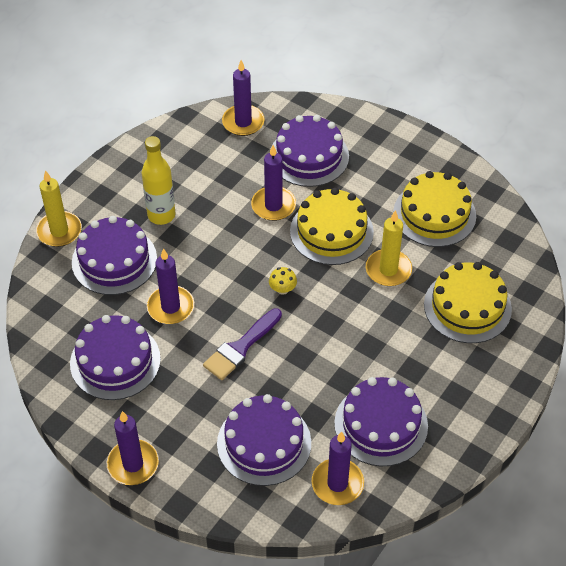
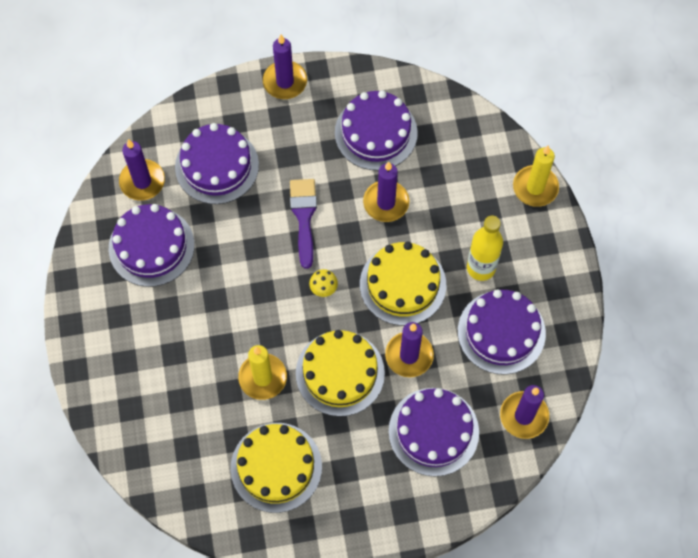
camera: 135 degrees right, 15 degrees up
purple cake [72,216,157,295] -> purple cake moved to [458,289,546,374]
yellow cake [424,262,512,343] -> yellow cake moved to [360,242,446,326]

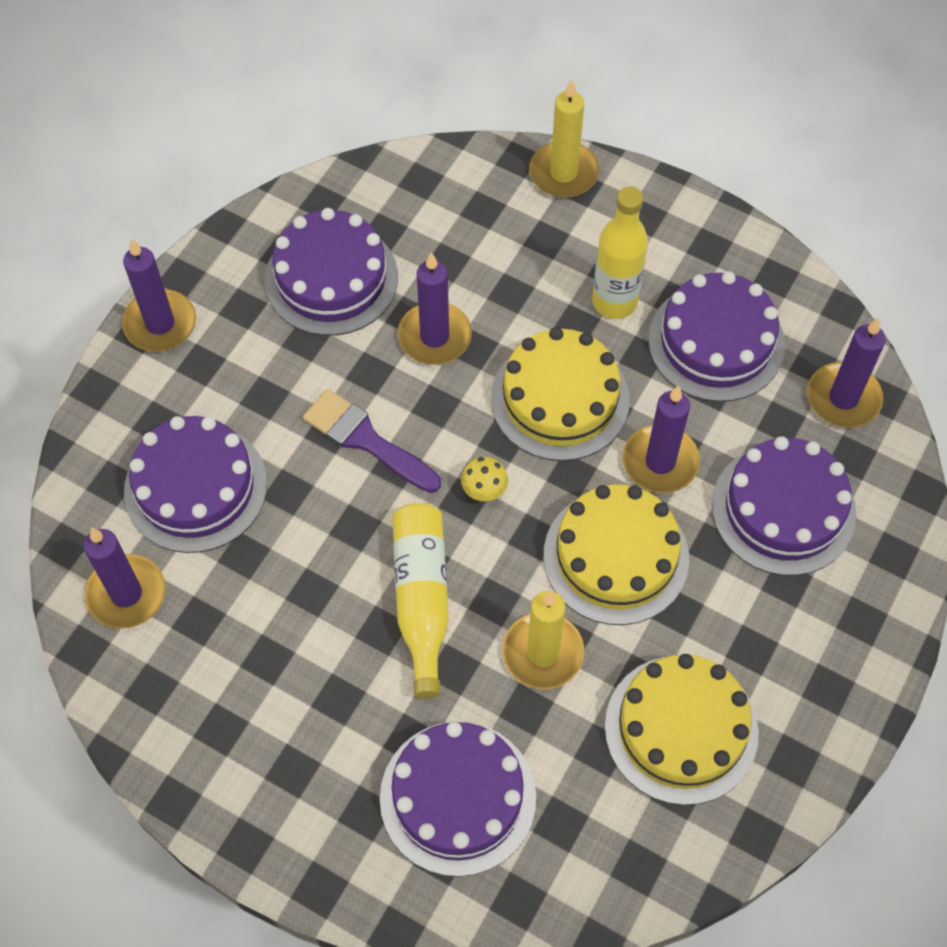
camera: 50 degrees left, 5 degrees down
purple cake [109,204,195,287] -> purple cake moved to [380,721,536,877]
none -> yellow bottle [392,503,449,699]

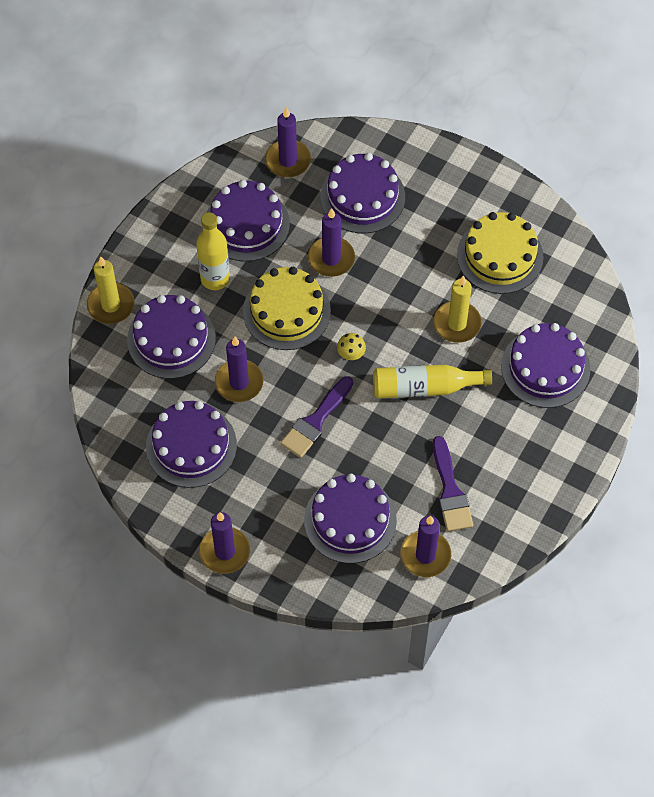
camera: 90 degrees left, 0 degrees up
yellow cake [544,484,689,625] -> none
none -> purple cake [127,295,216,379]
none -> purple brush [433,436,473,532]

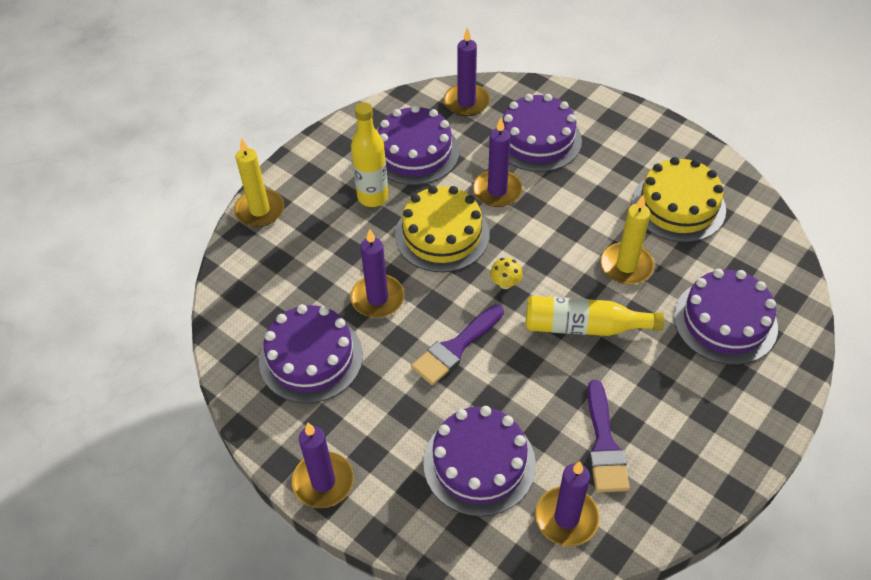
camera: 10 degrees right, 10 degrees down
purple cake [127,295,216,379] -> none

